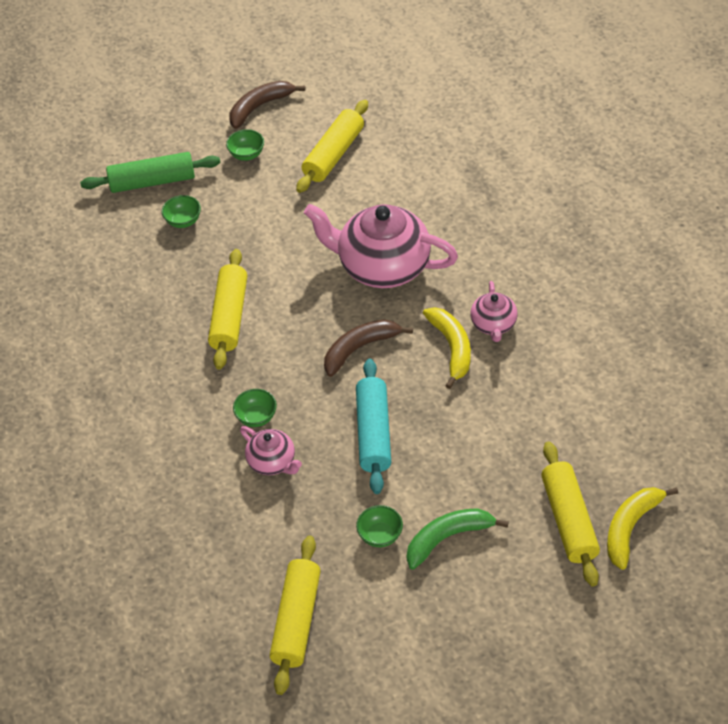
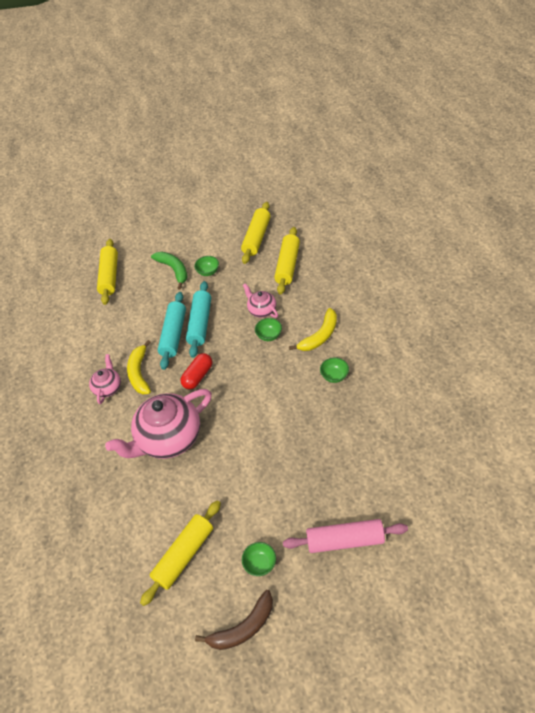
camera: 170 degrees left, 0 degrees up
green rolling pin [80,152,220,193] -> pink rolling pin [283,519,408,553]
green bowl [162,195,201,228] -> green bowl moved to [320,357,349,383]
yellow rolling pin [208,249,247,370] -> yellow rolling pin moved to [274,227,300,295]
pink teapot [304,204,458,288] -> pink teapot turned 120 degrees clockwise [105,389,212,459]
brown banana [324,320,413,377] -> red capsule [180,353,212,390]
green banana [407,508,509,570] -> green banana turned 105 degrees counterclockwise [151,252,187,289]
yellow banana [607,487,678,570] -> yellow banana moved to [289,308,337,351]
none -> turquoise rolling pin [158,292,186,370]

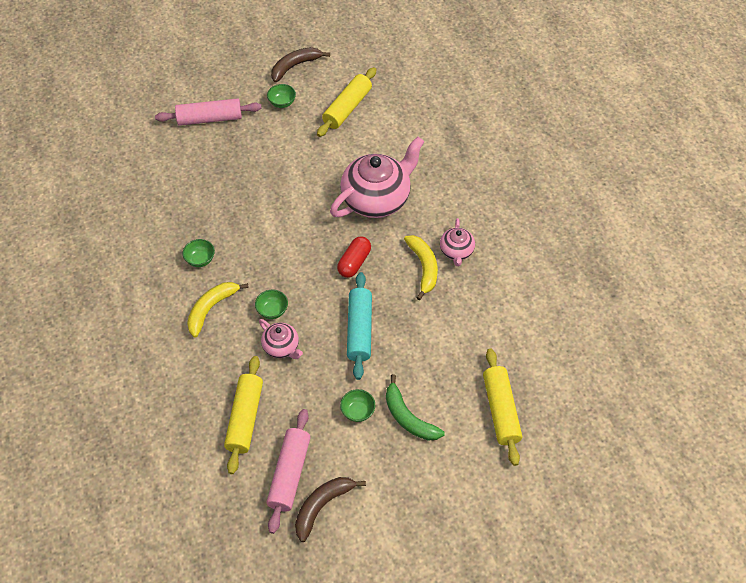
camera: 170 degrees right, 5 degrees up
turquoise rolling pin [158,292,186,370] -> none
yellow rolling pin [241,202,271,264] -> pink rolling pin [266,409,311,534]
none -> brown banana [295,477,366,542]

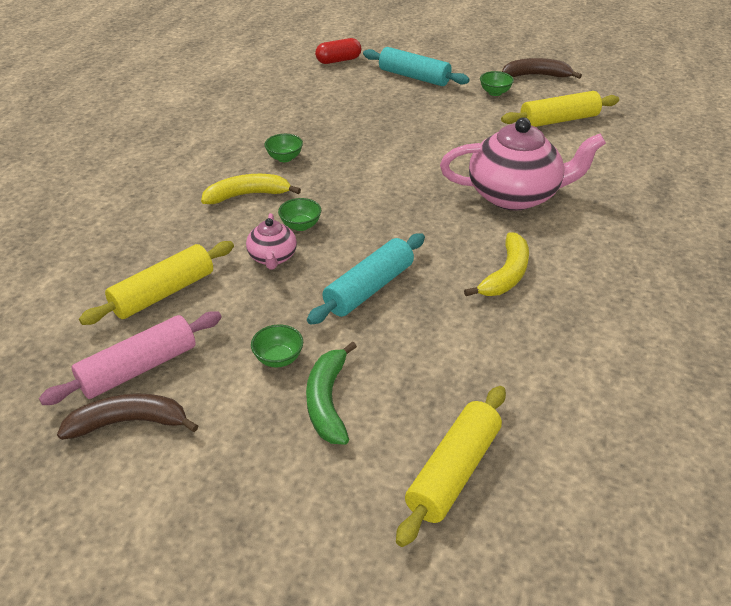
camera: 40 degrees right, 15 degrees down
pink rolling pin [155,98,262,126] -> turquoise rolling pin [363,47,470,86]
red capsule [337,237,371,278] -> red capsule moved to [315,38,361,64]
pink teapot [440,218,475,266] -> none

